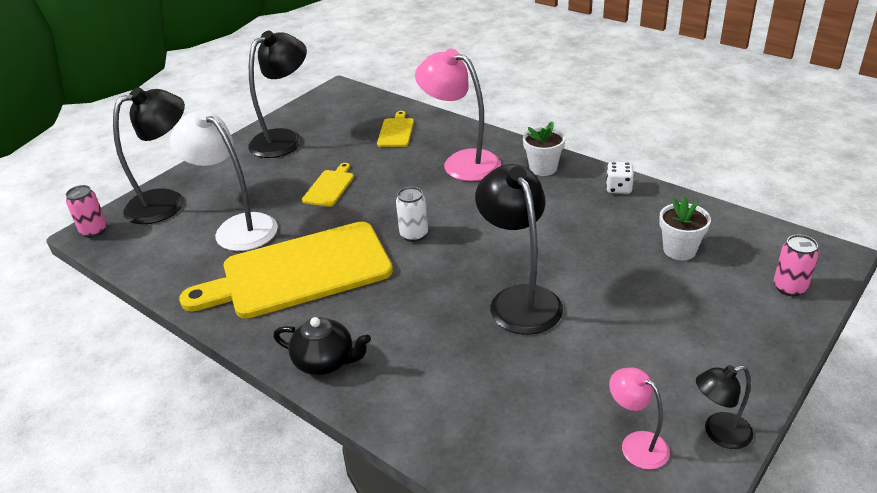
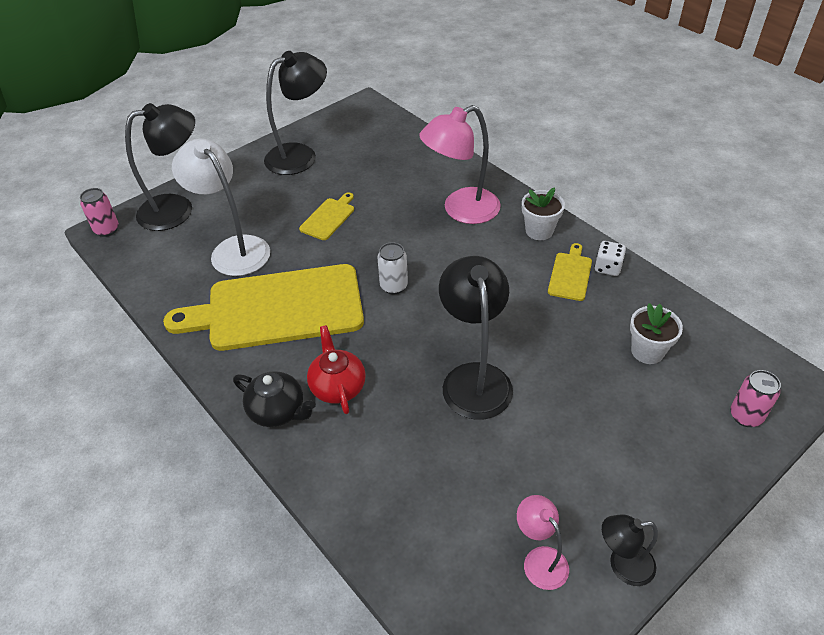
camera: 10 degrees right, 10 degrees up
yellow cutting board [377,111,414,147] -> yellow cutting board moved to [548,243,592,301]
pink lamp [415,48,501,181] -> pink lamp turned 75 degrees counterclockwise [419,105,501,224]
none -> red teapot [307,325,366,414]

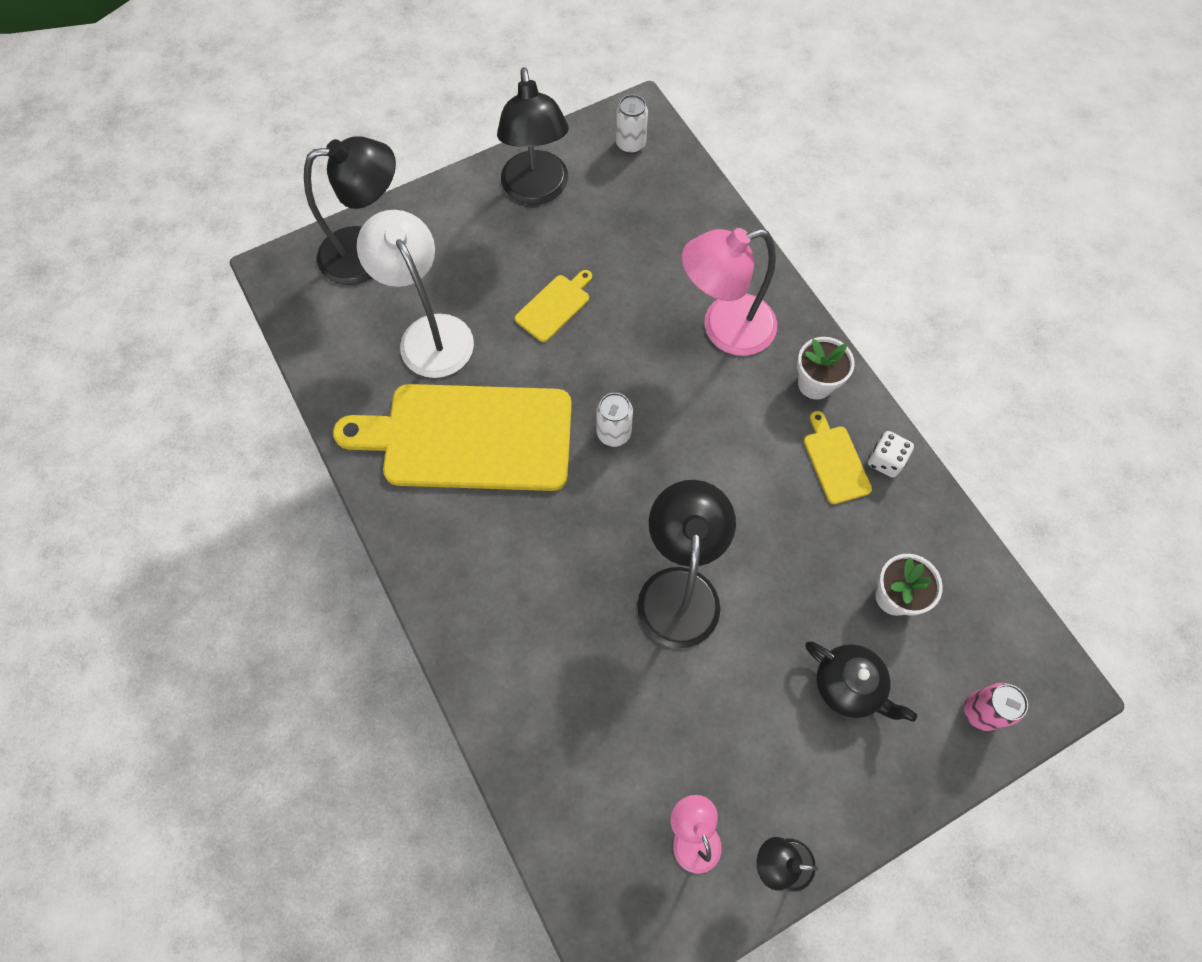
camera: 10 degrees right, 20 degrees up
pink can [80,188,119,237] -> none
black teapot [233,371,316,427] -> black teapot moved to [805,641,917,722]
black lamp [264,51,327,175] -> black lamp turned 105 degrees clockwise [497,67,569,205]
red teapot [307,325,366,414] -> none
yellow cutting board [548,243,592,301] -> yellow cutting board turned 45 degrees counterclockwise [804,411,872,504]
none -> white can [616,95,648,154]

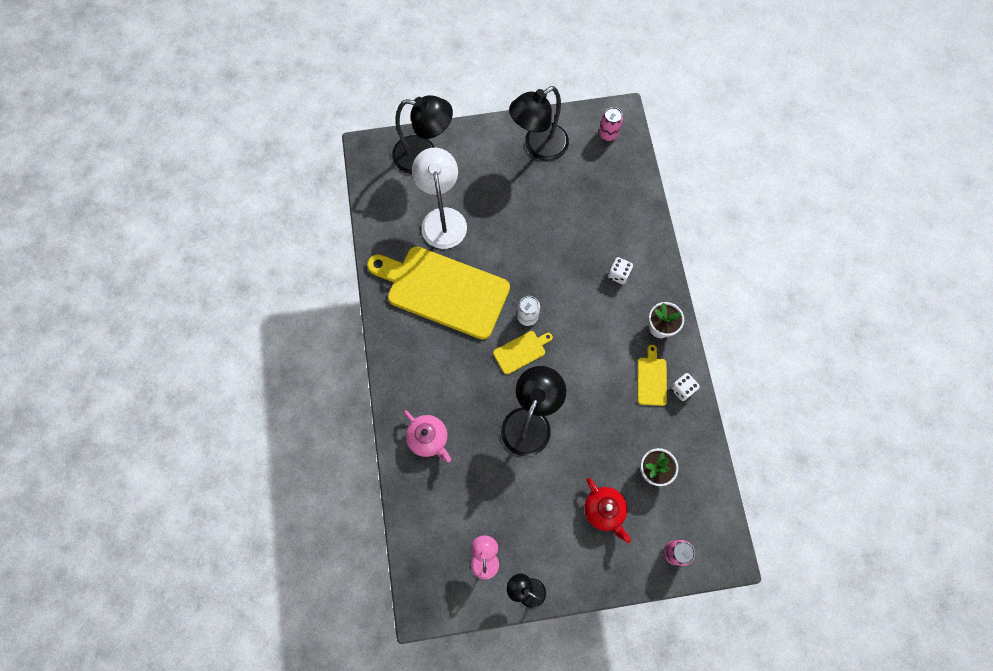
camera: 20 degrees right, 5 degrees up
black lamp [497,67,569,205] -> black lamp turned 45 degrees clockwise [509,86,569,161]
yellow cutting board [515,270,592,342] -> yellow cutting board moved to [493,331,553,375]
white can [616,95,648,154] -> pink can [599,107,623,141]
pink lamp [682,228,777,356] -> white dice [608,257,633,284]
black teapot [805,641,917,722] -> red teapot [584,478,631,543]
none -> pink teapot [404,410,451,462]

